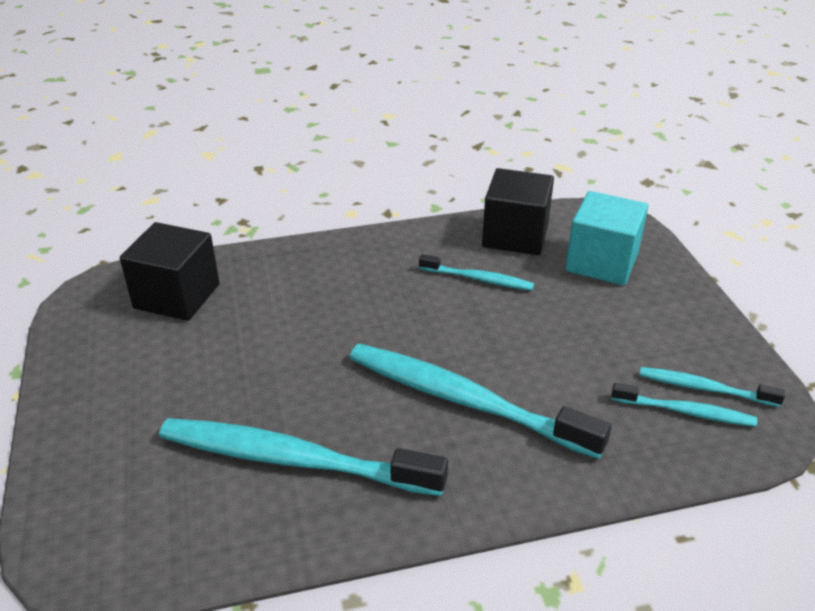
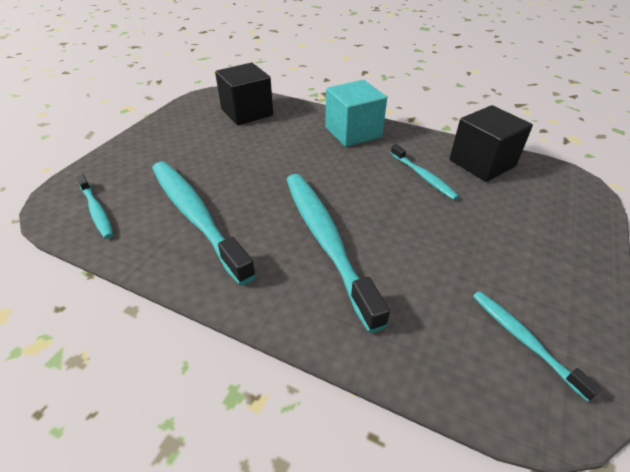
camera: 40 degrees right, 5 degrees up
turquoise cube [565,191,648,285] -> turquoise cube moved to [325,80,387,147]
turquoise toothbrush [612,383,757,427] -> turquoise toothbrush moved to [76,174,113,239]

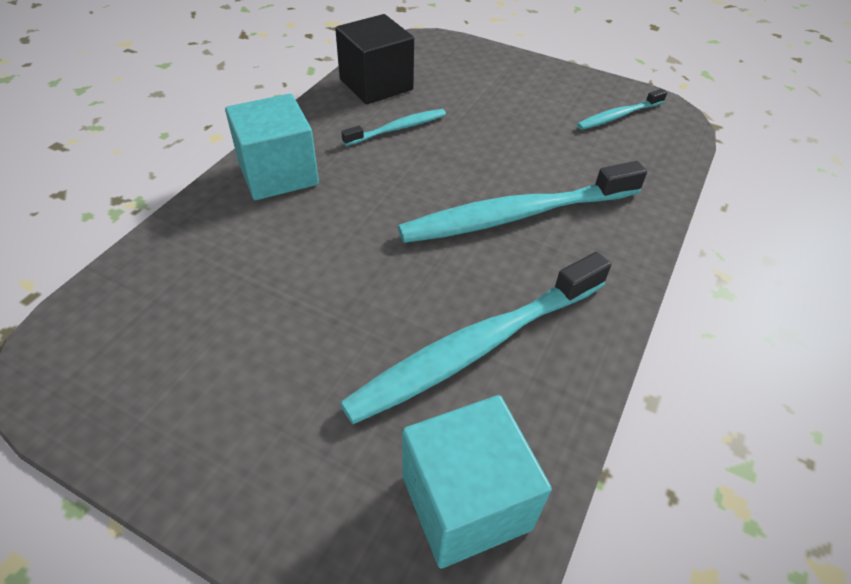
camera: 90 degrees left, 5 degrees up
turquoise toothbrush [76,174,113,239] -> turquoise cube [402,395,552,568]
black cube [215,63,273,125] -> none

